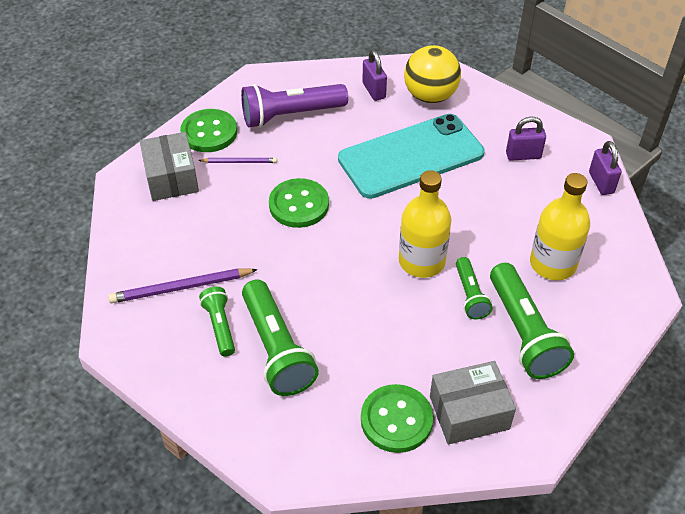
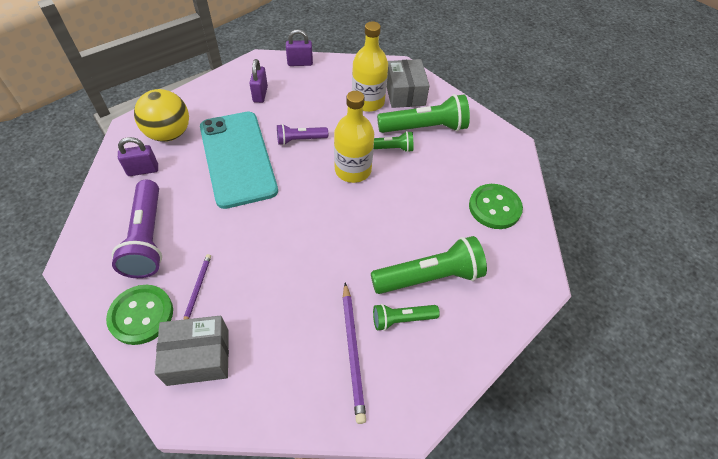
camera: 85 degrees left, 5 degrees up
green button [269,178,329,228] -> none
grey box [430,361,516,444] -> grey box moved to [387,59,430,108]
none -> purple flashlight [277,124,328,145]

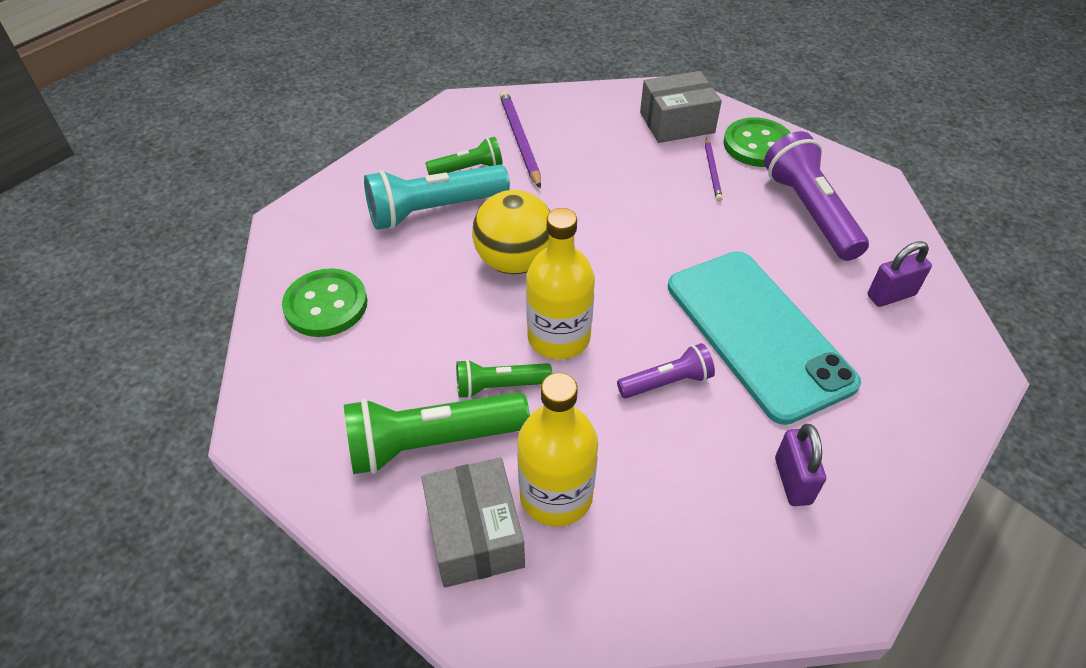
camera: 175 degrees right, 5 degrees down
yellow ball [134,89,189,142] -> yellow ball moved to [472,190,550,274]
purple padlock [286,29,313,66] -> none
green flashlight [371,236,487,294] -> turquoise flashlight [364,165,510,230]

